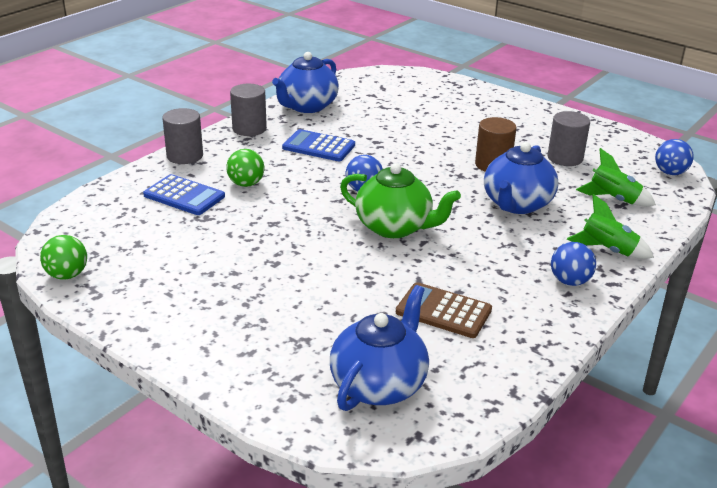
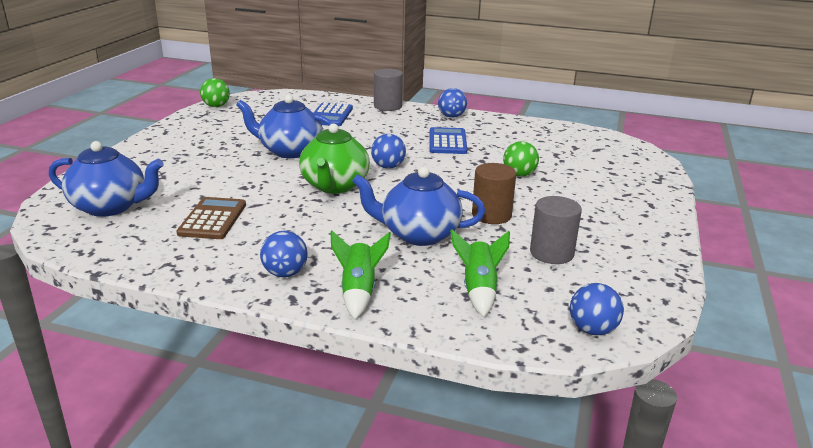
camera: 70 degrees right, 5 degrees down
green ball [226,149,264,187] -> green ball moved to [503,141,539,177]
grey cylinder [230,84,267,136] -> blue ball [438,88,467,118]
blue teapot [272,52,339,113] -> blue teapot moved to [236,95,333,158]

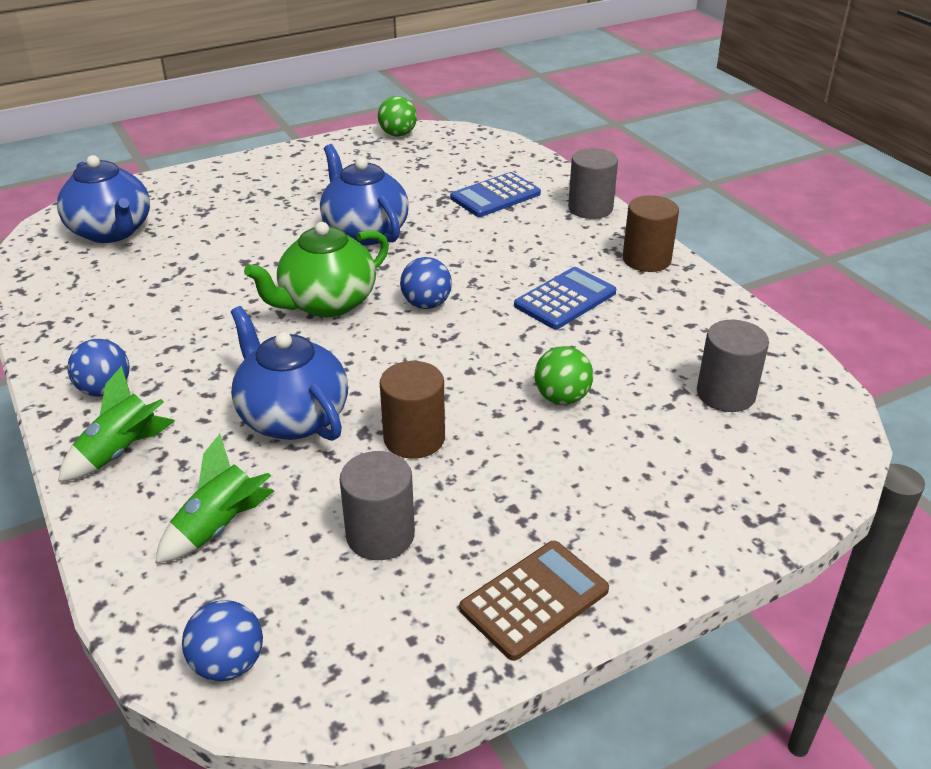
camera: 45 degrees right, 10 degrees up
brown calculator [176,197,246,239] -> brown calculator moved to [460,541,609,661]
blue ball [438,88,467,118] -> brown cylinder [623,195,679,272]
none -> grey cylinder [697,320,769,412]

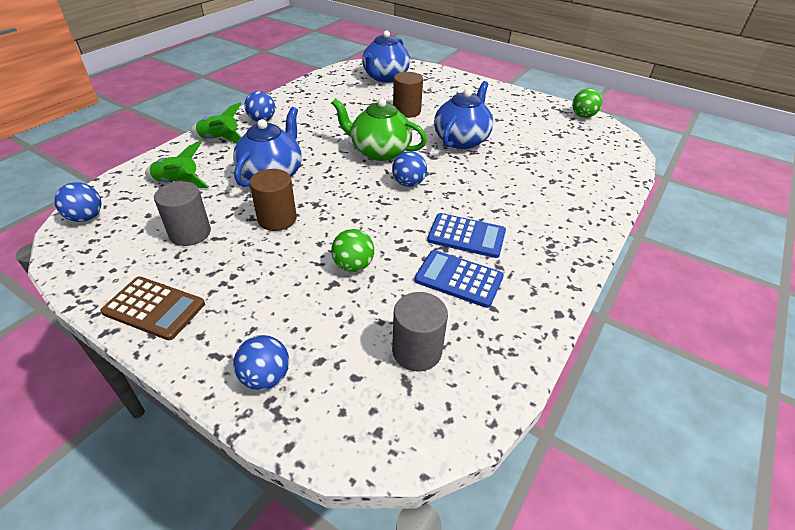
camera: 60 degrees right, 5 degrees up
blue calculator [450,172,541,217] -> blue calculator moved to [414,250,504,308]
grey cylinder [568,148,618,219] -> none
brown cylinder [623,195,679,272] -> brown cylinder moved to [393,72,423,118]
none -> blue ball [233,335,289,390]

